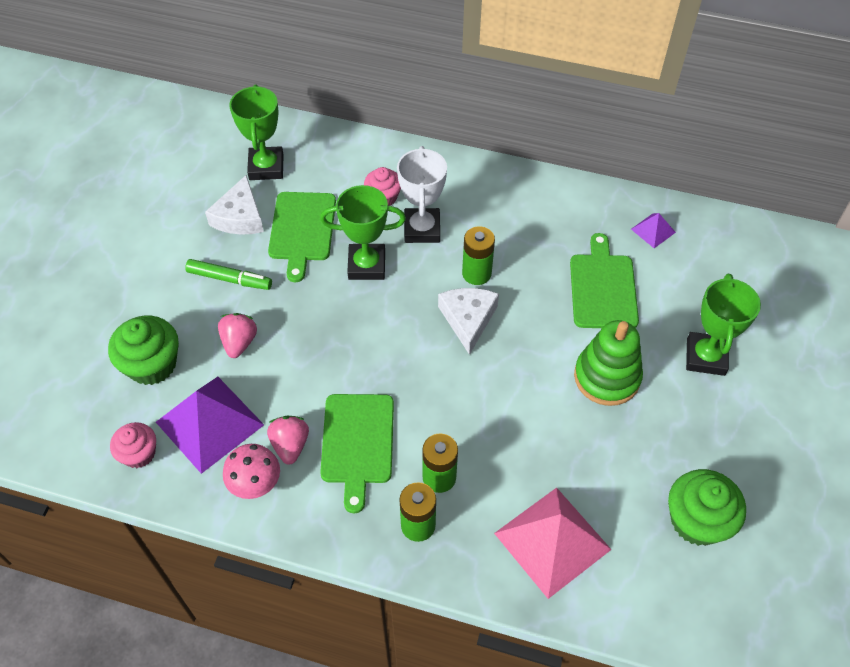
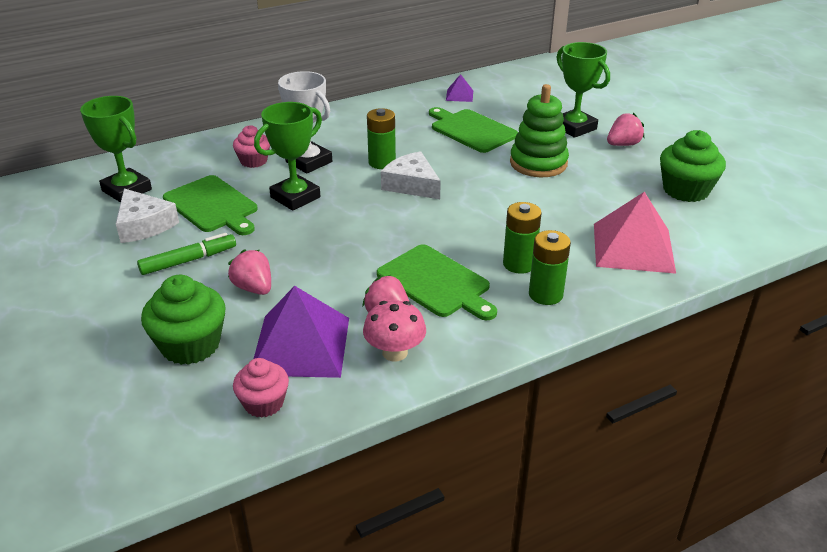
camera: 45 degrees left, 20 degrees down
none -> pink strawberry [607,113,644,146]

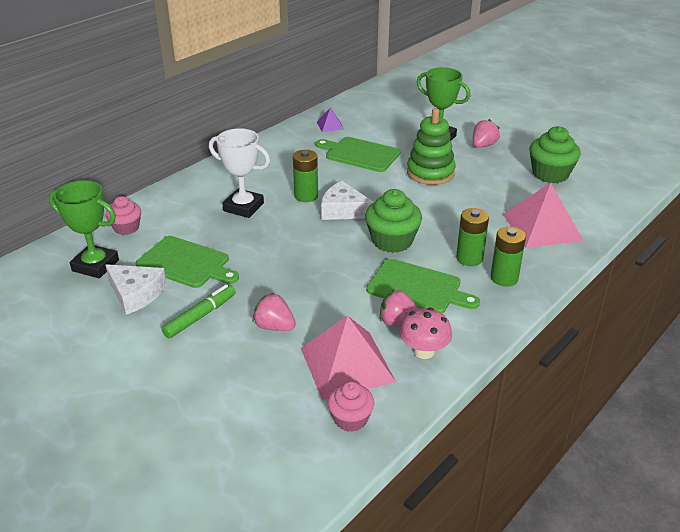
camera: 20 degrees left, 0 degrees up
green cupcake [141,275,226,365] -> green cupcake moved to [365,189,422,253]
pink cupcake [233,125,270,168] -> pink cupcake moved to [106,196,141,235]
green trophy [254,102,322,211] -> none
purple pyramid [254,286,349,378] -> pink pyramid [301,316,396,400]

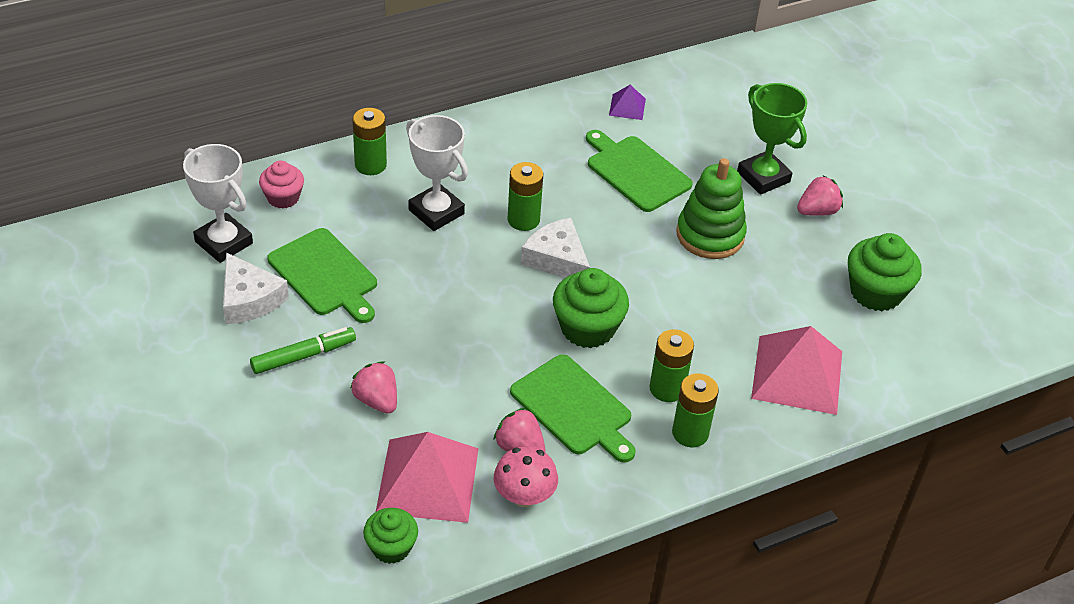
camera: 20 degrees right, 10 degrees up
green trophy [49,180,119,278] -> white trophy [183,144,253,263]
pink cupcake [327,381,374,432] -> green cupcake [363,508,418,564]
none -> green battery [352,108,387,175]

